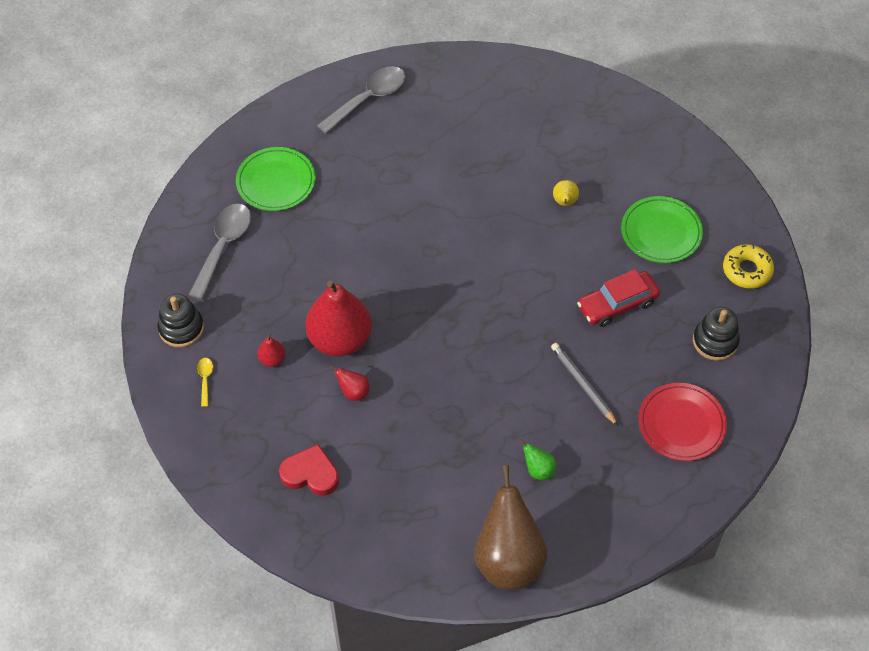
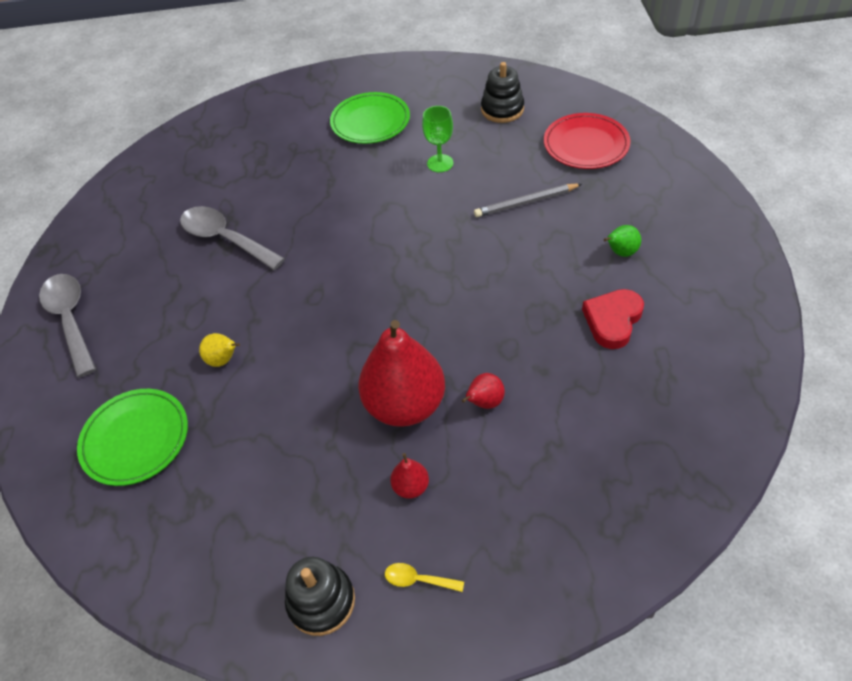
camera: 70 degrees left, 5 degrees down
grey spoon [189,204,251,300] -> grey spoon moved to [180,206,285,270]
red heart [279,444,339,496] -> red heart moved to [582,289,644,349]
brown pear [475,465,547,589] -> none
yellow pear [553,180,579,206] -> yellow pear moved to [199,333,240,367]
red car [577,269,660,327] -> green goblet [422,106,453,172]
yellow donut [723,244,774,289] -> none

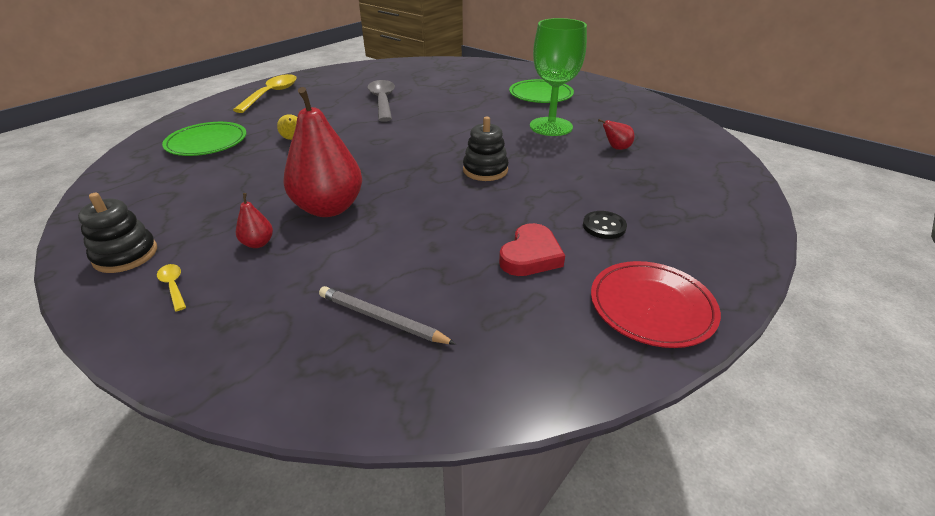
camera: 40 degrees right, 15 degrees down
grey spoon [39,274,96,378] -> yellow spoon [233,74,297,113]
green goblet [422,106,453,172] -> green goblet [530,18,587,136], size x1.90
red pear [462,373,505,409] -> red pear moved to [598,119,634,150]
grey pencil [474,183,582,217] -> grey pencil moved to [319,286,456,345]
black stacking toy [481,62,524,123] -> black stacking toy moved to [463,117,509,181]
red plate [544,113,631,169] -> red plate moved to [591,261,721,348]
red heart [582,289,644,349] -> red heart turned 135 degrees clockwise [499,223,565,276]
green pear [604,225,641,257] -> black button [583,211,627,239]

